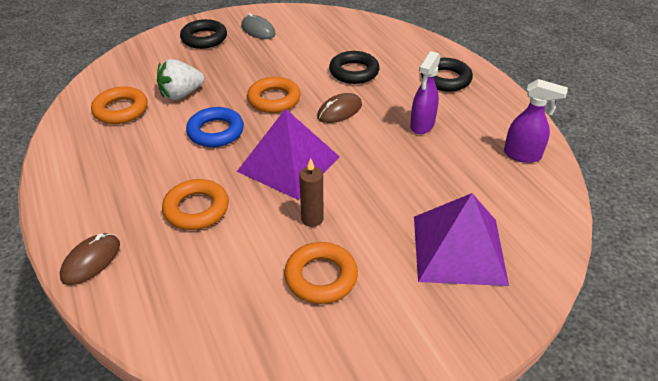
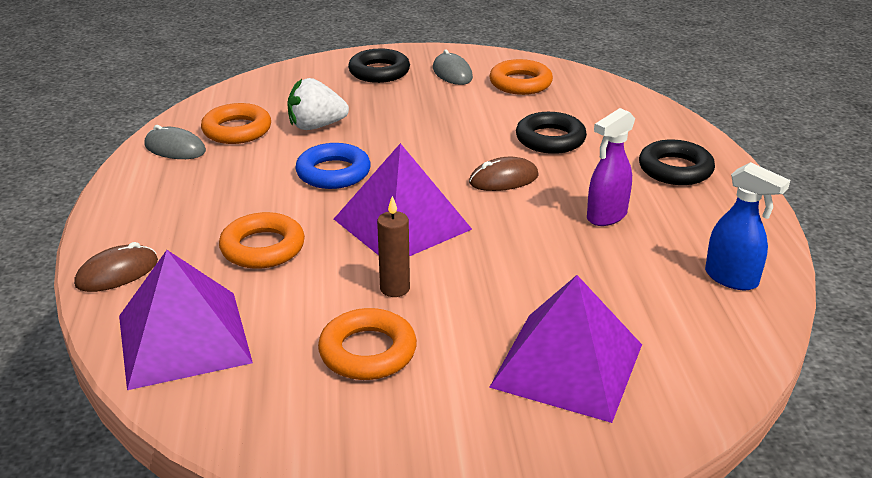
camera: 20 degrees right, 10 degrees down
orange ring [247,77,301,113] -> orange ring moved to [490,59,553,95]
purple spray bottle [504,79,568,163] -> blue spray bottle [705,162,790,291]
none -> purple pyramid [119,250,253,390]
none -> grey mouse [144,125,206,159]

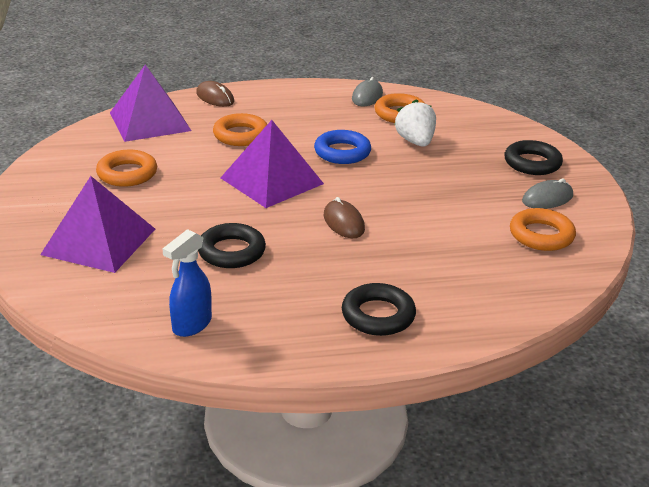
camera: 85 degrees right, 0 degrees up
brown candle [377,196,410,297] -> none
black ring [516,112,587,154] -> black ring moved to [198,223,266,268]
purple spray bottle [587,108,635,226] -> none

